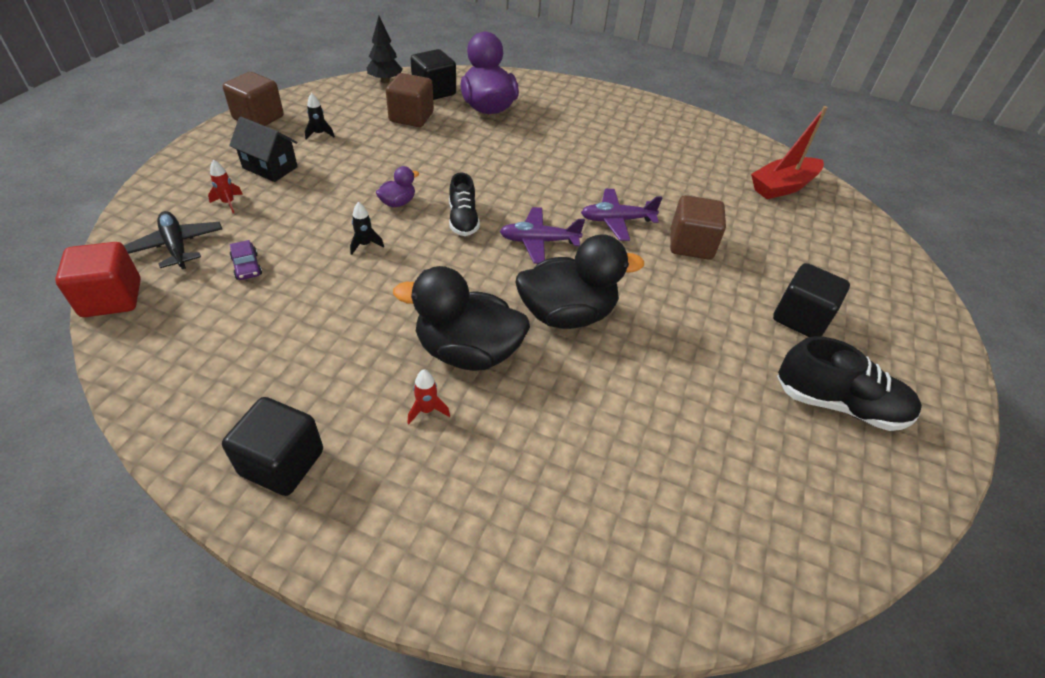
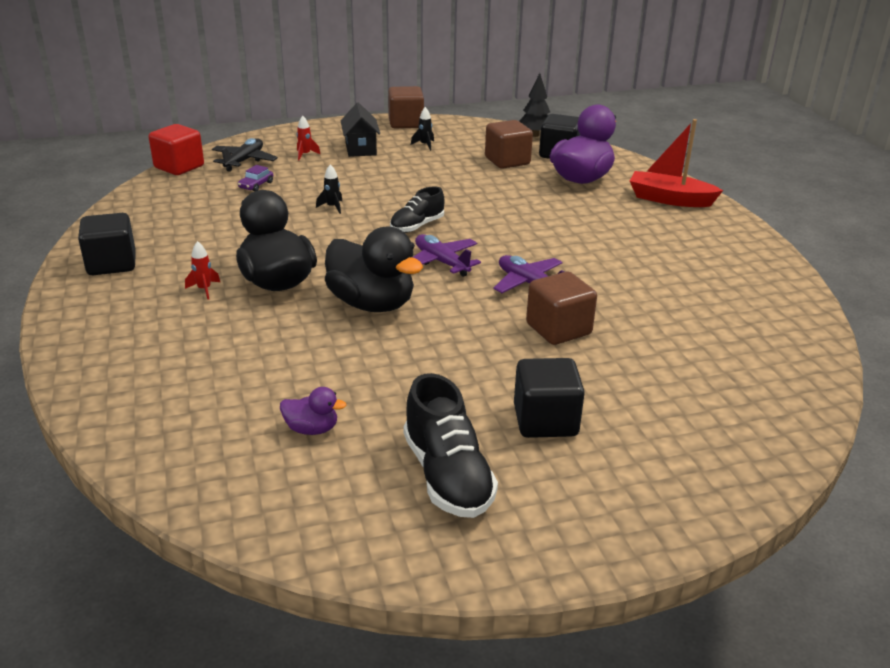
camera: 55 degrees right, 15 degrees down
purple duck [376,166,419,207] -> purple duck moved to [280,387,346,435]
red boat [751,106,828,199] -> red boat moved to [630,119,723,207]

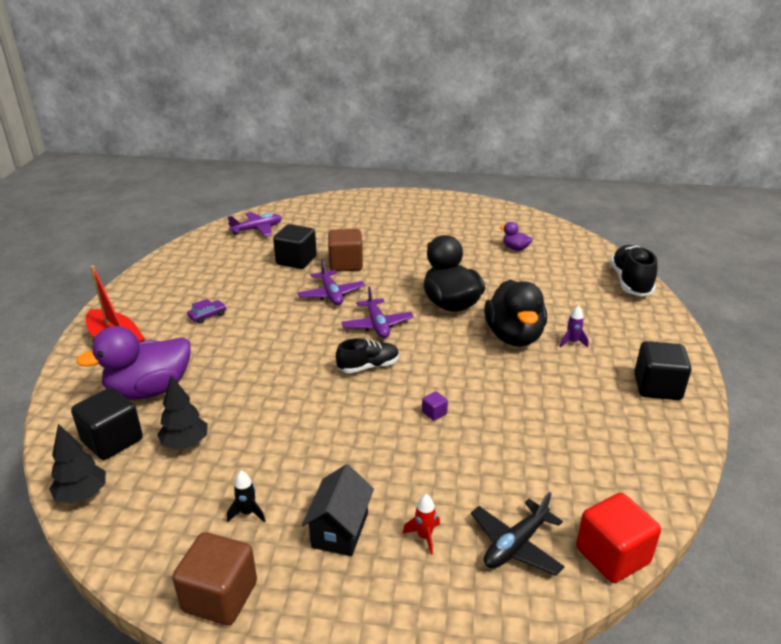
camera: 155 degrees left, 0 degrees up
red rocket [185,241,220,299] -> purple rocket [560,306,588,348]
purple car [238,165,273,191] -> purple car moved to [187,299,227,324]
black rocket [316,164,342,214] -> purple cube [422,391,448,421]
black shoe [404,373,498,518] -> black shoe moved to [610,245,657,296]
brown cube [485,120,533,169] -> black tree [157,375,208,450]
black cube [514,358,585,438] -> black cube moved to [273,224,317,269]
none -> purple plane [228,212,282,236]

